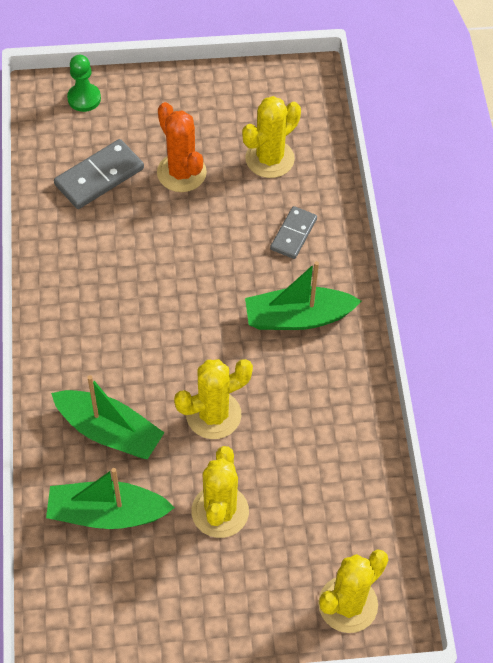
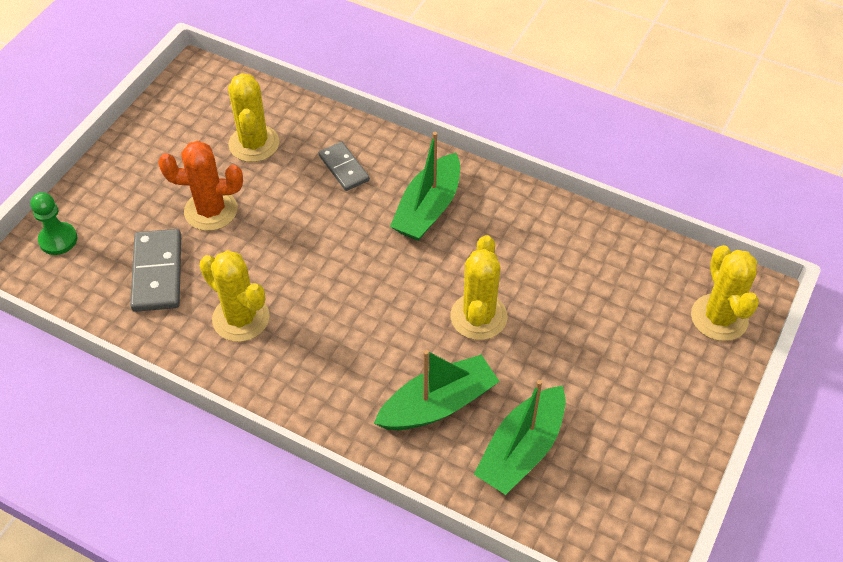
camera: 55 degrees left, 5 degrees down
yellow cactus [191,446,249,538] -> yellow cactus moved to [199,250,270,342]

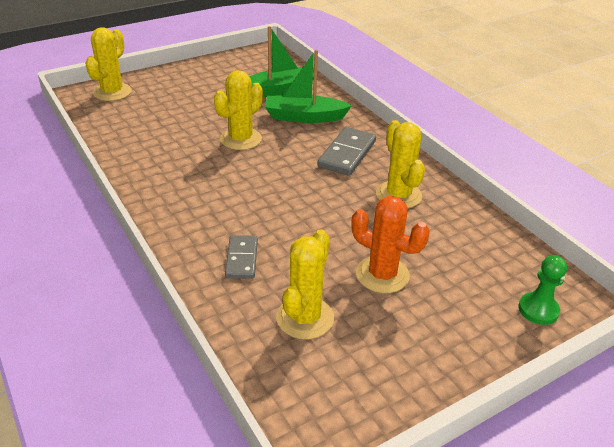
camera: 150 degrees left, 15 degrees down
grey domino [130,229,181,312] -> grey domino moved to [318,127,376,176]
green boat [390,132,460,241] -> none

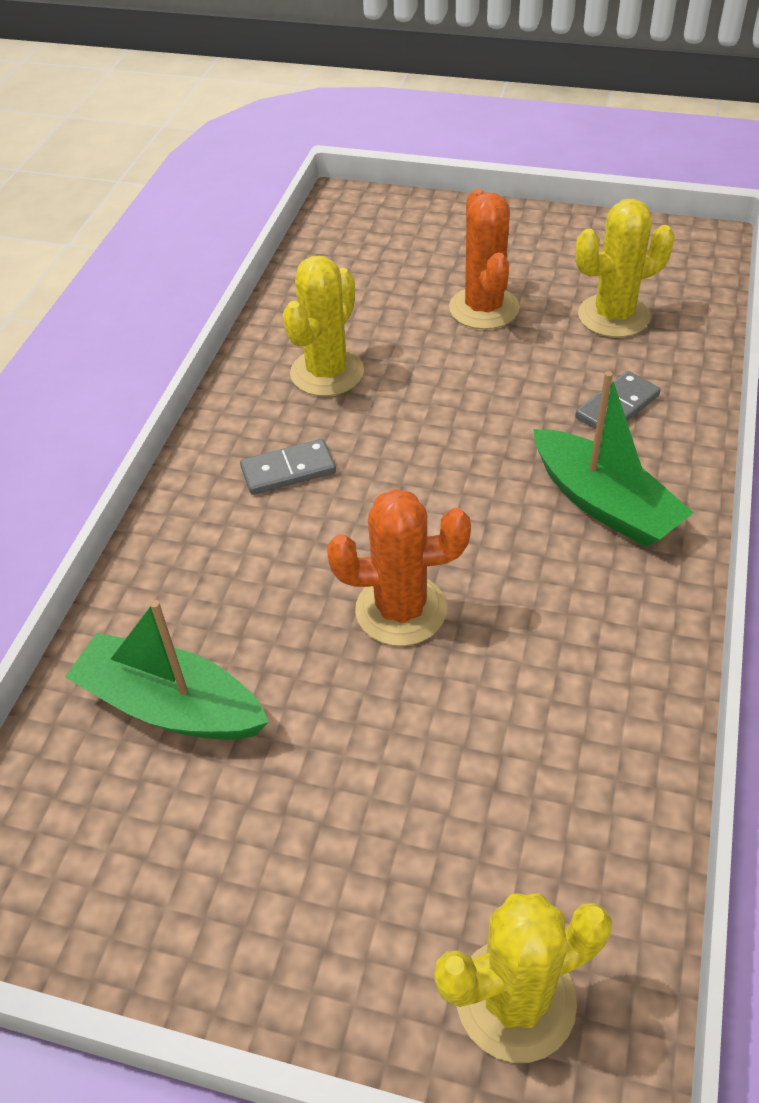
camera: 130 degrees left, 10 degrees up
yellow cactus [214,70,263,150] -> orange cactus [327,489,471,646]
green boat [265,49,352,123] -> green boat moved to [533,371,694,547]
grey domino [318,127,376,176] -> grey domino [240,439,336,495], size x0.65
green pawn [519,255,567,325] -> none

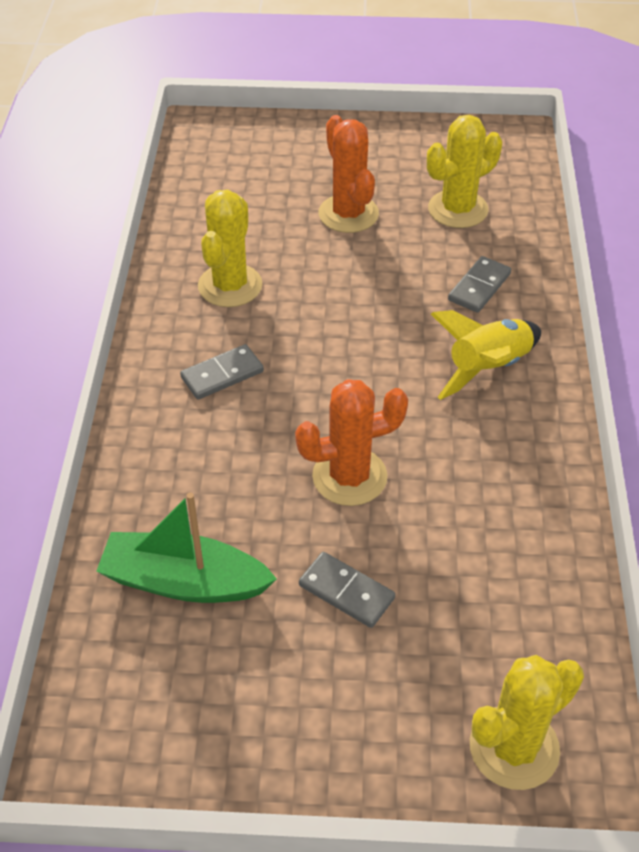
camera: 15 degrees left, 0 degrees up
green boat [533,371,694,547] -> yellow rocket [431,310,541,400]
none -> grey domino [299,552,395,628]

